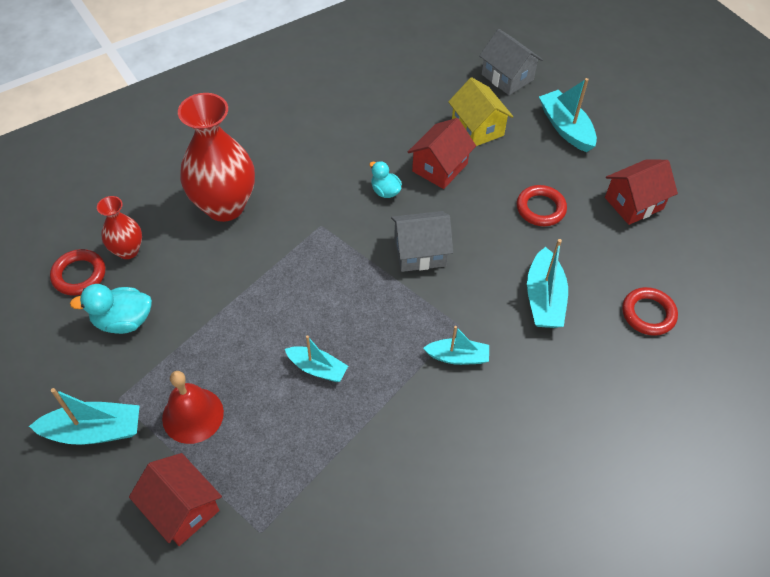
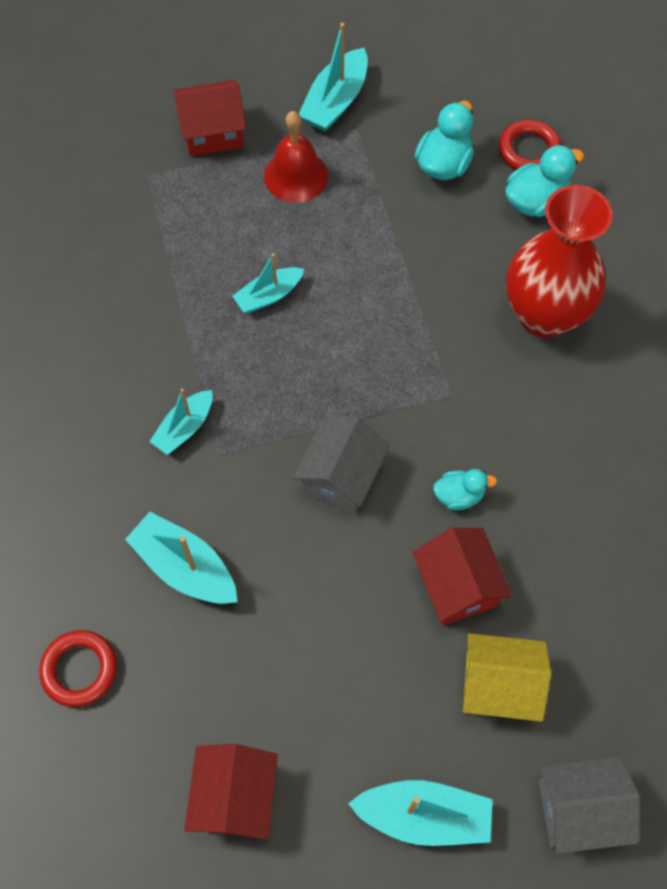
camera: 125 degrees right, 10 degrees up
red vase [97,196,142,259] -> turquoise duck [506,145,584,217]
red ring [517,185,567,226] -> none

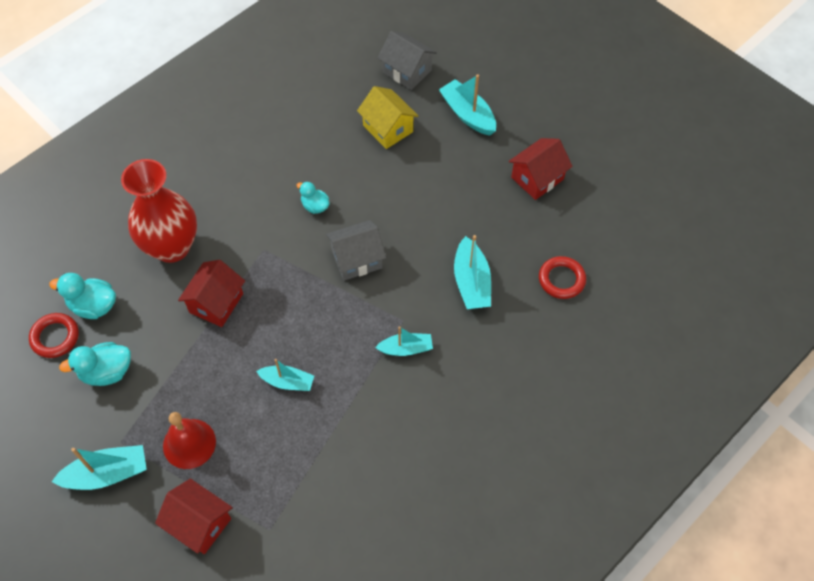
camera: 135 degrees left, 5 degrees down
red house [412,528,512,626] -> red house moved to [178,260,245,327]

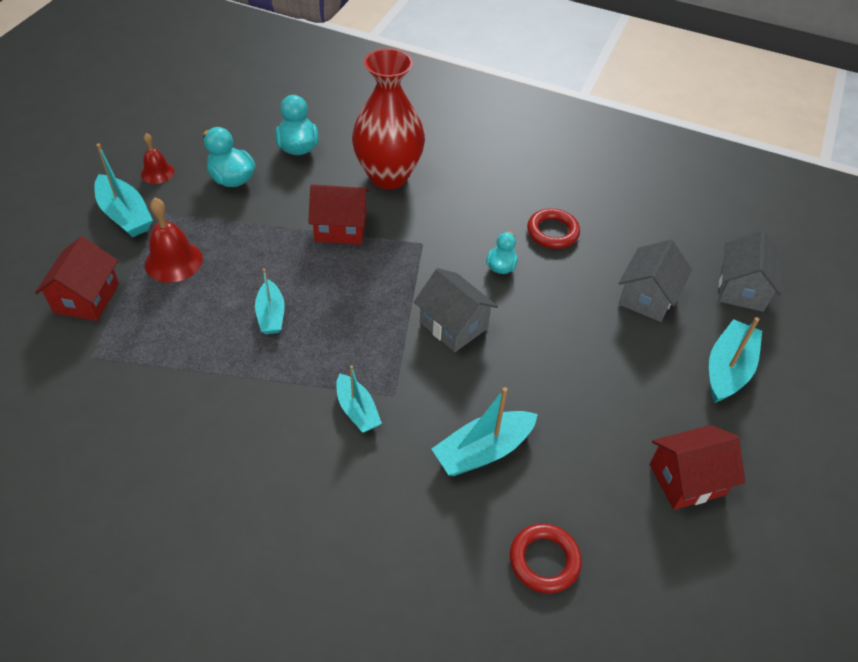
camera: 65 degrees right, 10 degrees down
red ring [29,313,79,358] -> red ring moved to [527,208,580,249]
yellow house [357,86,418,149] -> grey house [619,239,692,322]
red house [509,138,573,200] -> red house turned 45 degrees counterclockwise [650,425,746,510]
none -> red bell [141,133,174,184]

